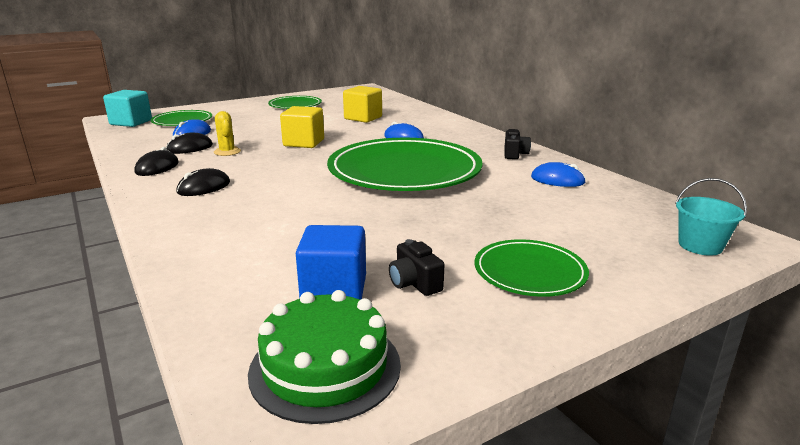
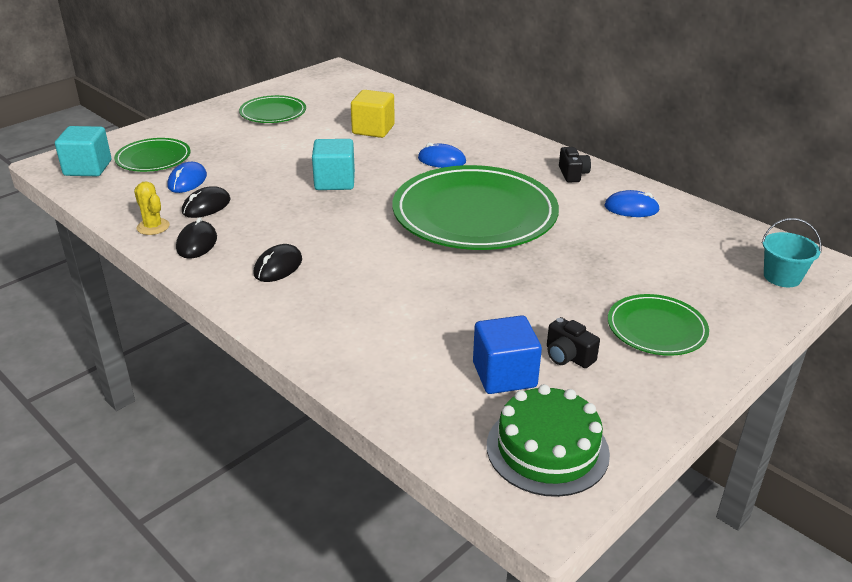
camera: 15 degrees left, 10 degrees up
yellow cactus [214,111,241,156] -> yellow cactus moved to [134,181,170,235]
yellow cube [280,106,324,148] -> turquoise cube [312,139,355,190]

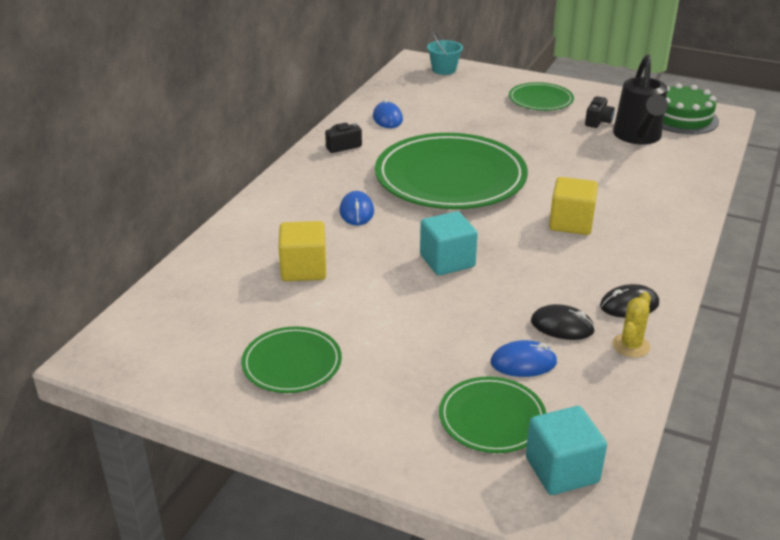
camera: 110 degrees left, 0 degrees up
black mouse [254,244,302,282] -> none
blue cube [473,315,542,394] -> black watering can [613,54,668,144]
none -> yellow cube [549,177,598,235]

